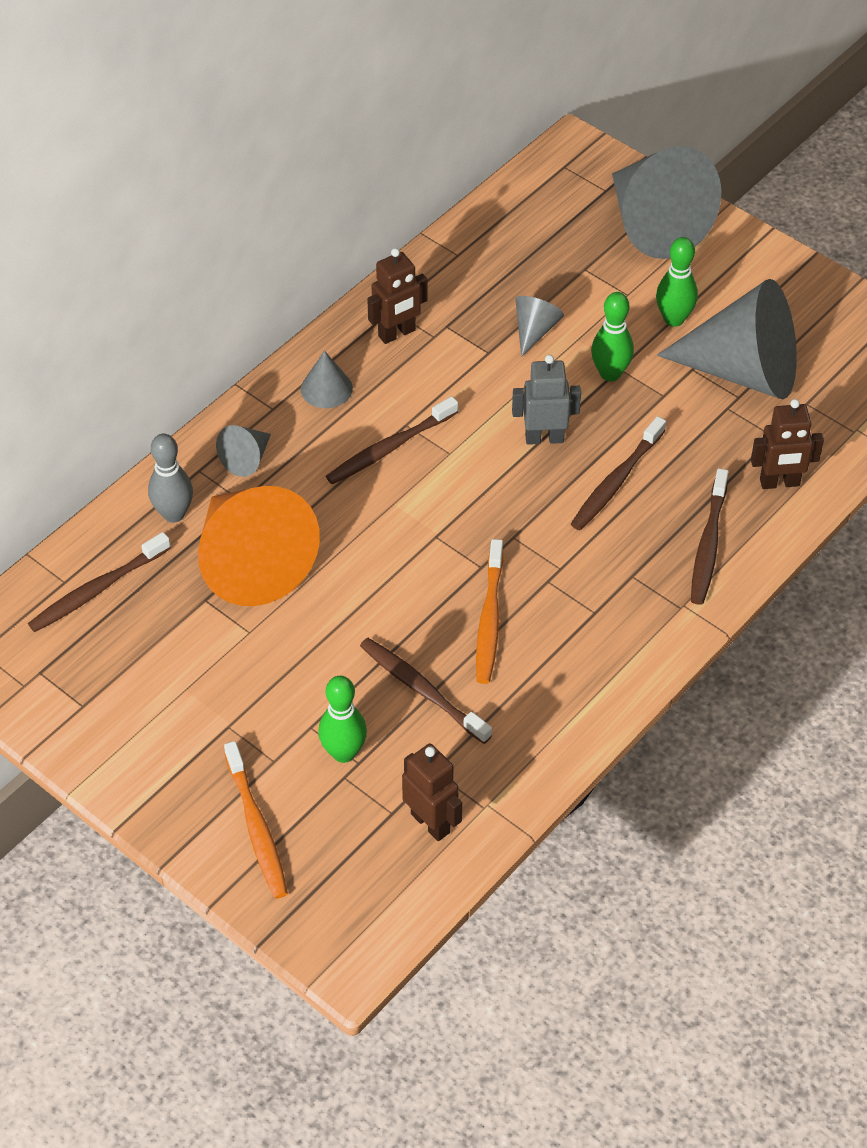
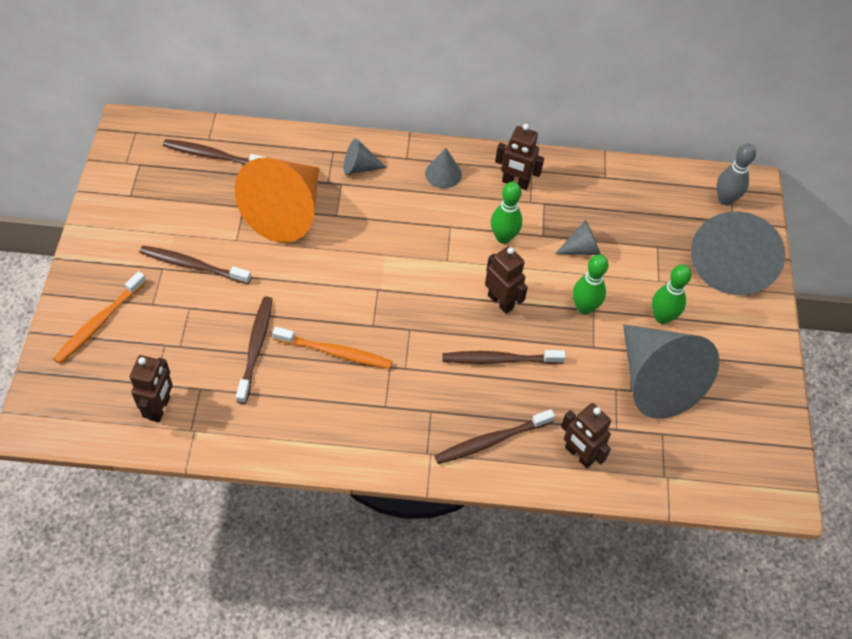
camera: 50 degrees right, 5 degrees up
grey bowling pin [148,434,193,523] -> grey bowling pin moved to [717,144,756,205]
green bowling pin [318,676,367,763] -> green bowling pin moved to [491,182,522,244]
brown toothbrush [326,396,458,484] -> brown toothbrush moved to [139,245,251,284]
orange toothbrush [476,539,503,684] -> orange toothbrush turned 135 degrees counterclockwise [272,327,392,369]
grey robot [512,355,581,445] -> brown robot [485,246,528,314]

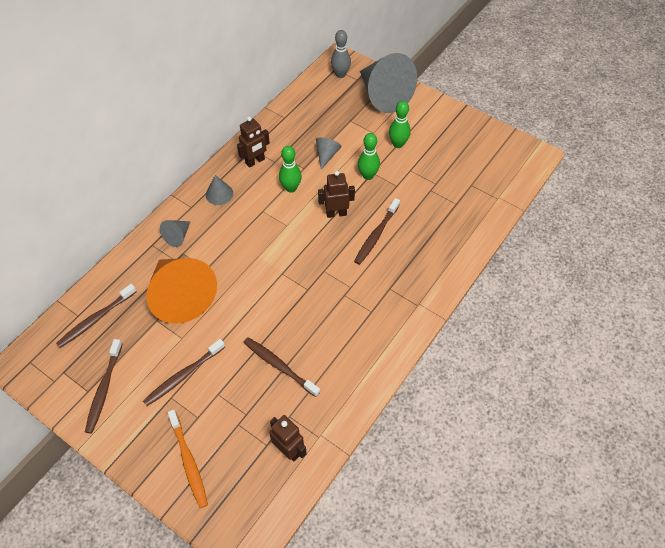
camera: 55 degrees left, 0 degrees up
orange toothbrush [272,327,392,369] -> none
brown toothbrush [435,409,555,464] -> brown toothbrush moved to [85,339,122,433]
brown robot [561,403,611,468] -> none
grey cone [623,324,719,419] -> none

